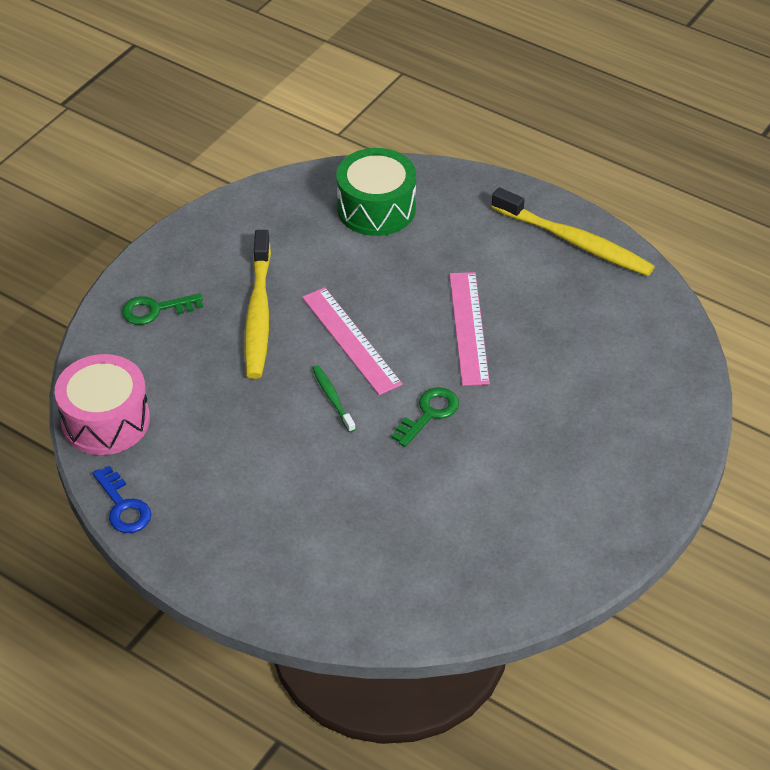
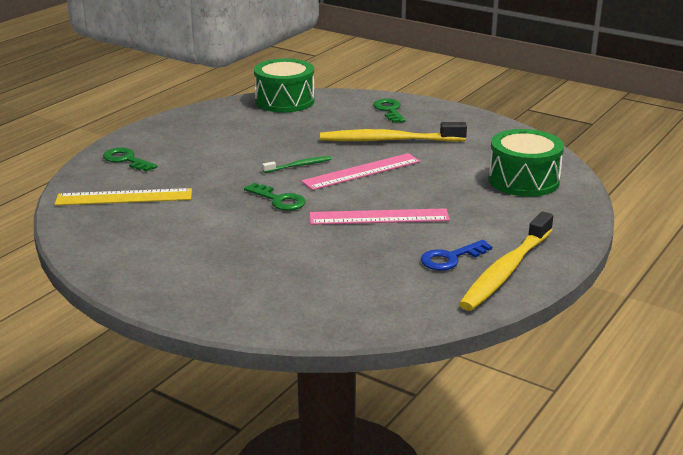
camera: 90 degrees right, 20 degrees down
pink drum [55,354,150,455] -> green drum [254,58,315,112]
blue key [92,466,151,533] -> blue key moved to [421,240,492,270]
none -> yellow ruler [55,188,192,206]
none -> green key [103,147,158,172]

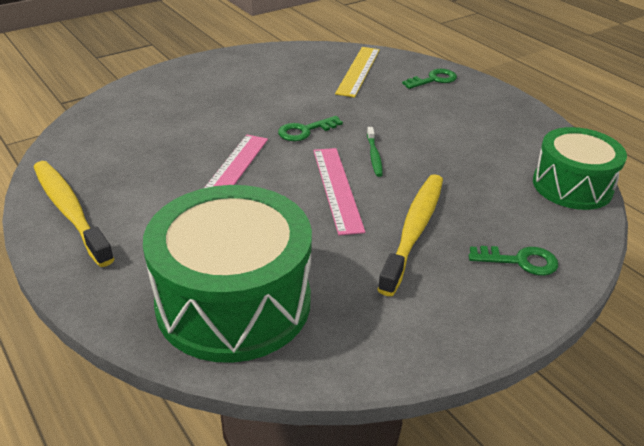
camera: 110 degrees right, 10 degrees up
blue key [421,240,492,270] -> none
green drum [488,129,564,197] -> green drum [143,185,312,363], size x1.58

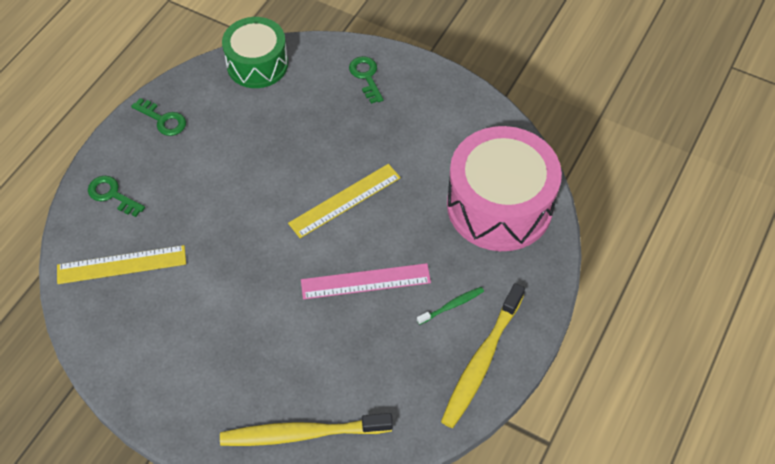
camera: 115 degrees left, 20 degrees up
green drum [143,185,312,363] -> pink drum [447,126,562,251]
green key [278,116,343,141] -> green key moved to [131,98,186,136]
pink ruler [313,148,365,235] -> yellow ruler [288,164,401,238]
green toothbrush [367,127,383,177] -> green toothbrush moved to [417,287,484,325]
yellow toothbrush [377,174,443,296] -> yellow toothbrush moved to [220,413,393,446]

